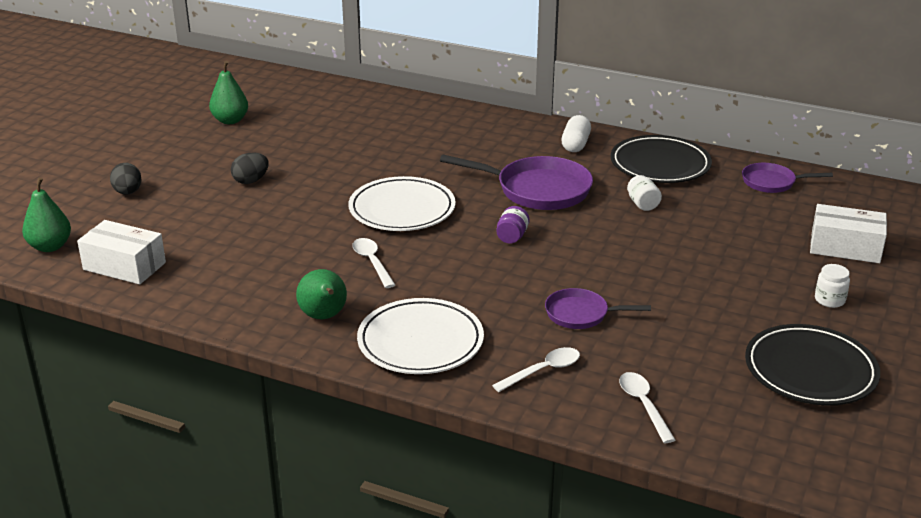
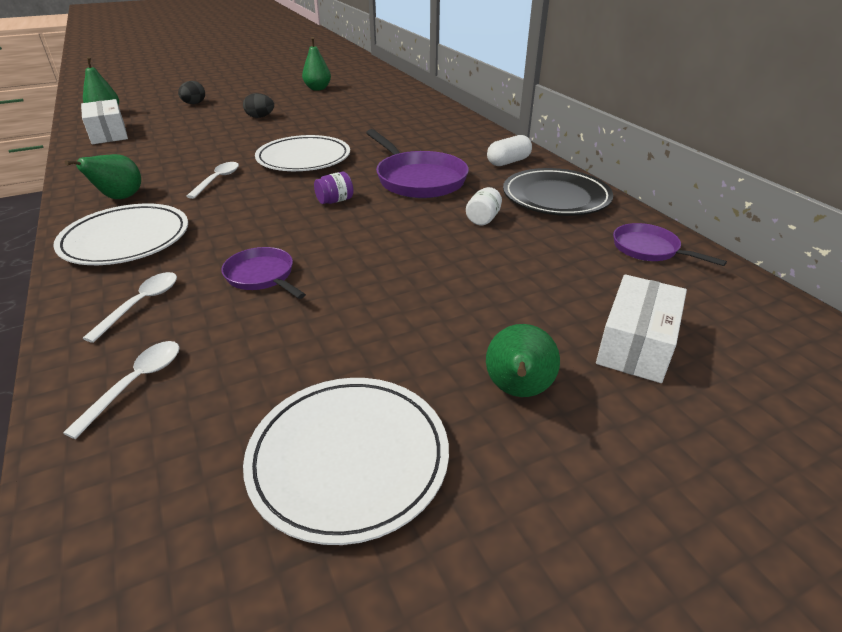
camera: 40 degrees right, 5 degrees up
white spoon [492,347,580,392] -> white spoon turned 75 degrees counterclockwise [83,272,177,343]
black plate [745,324,880,405] -> white plate [243,378,449,545]
white box [810,204,887,263] -> white box turned 60 degrees clockwise [596,274,687,383]
white jar [815,264,850,308] -> green pear [486,324,560,397]

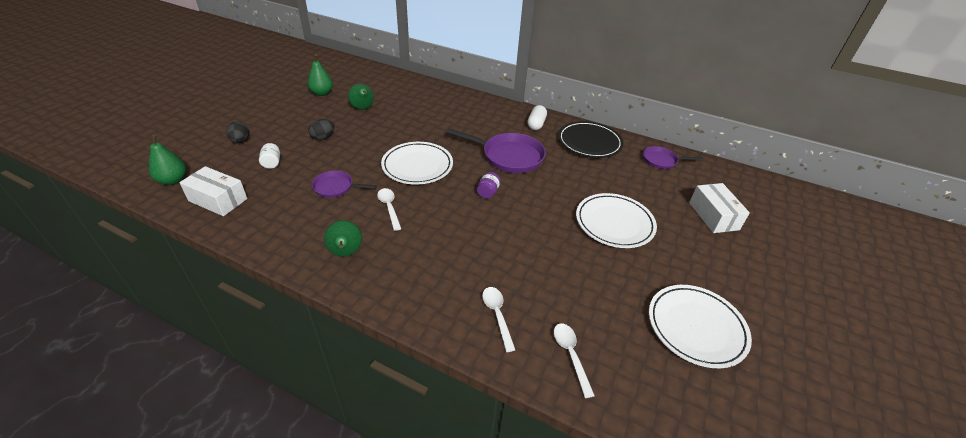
camera: 40 degrees left, 5 degrees up
white plate [53,204,188,265] -> white plate moved to [576,193,657,248]
purple pan [221,247,306,299] -> purple pan moved to [312,171,377,198]
white jar [466,187,502,225] -> white jar moved to [259,143,280,169]
green pear [486,324,560,397] -> green pear moved to [348,84,374,110]

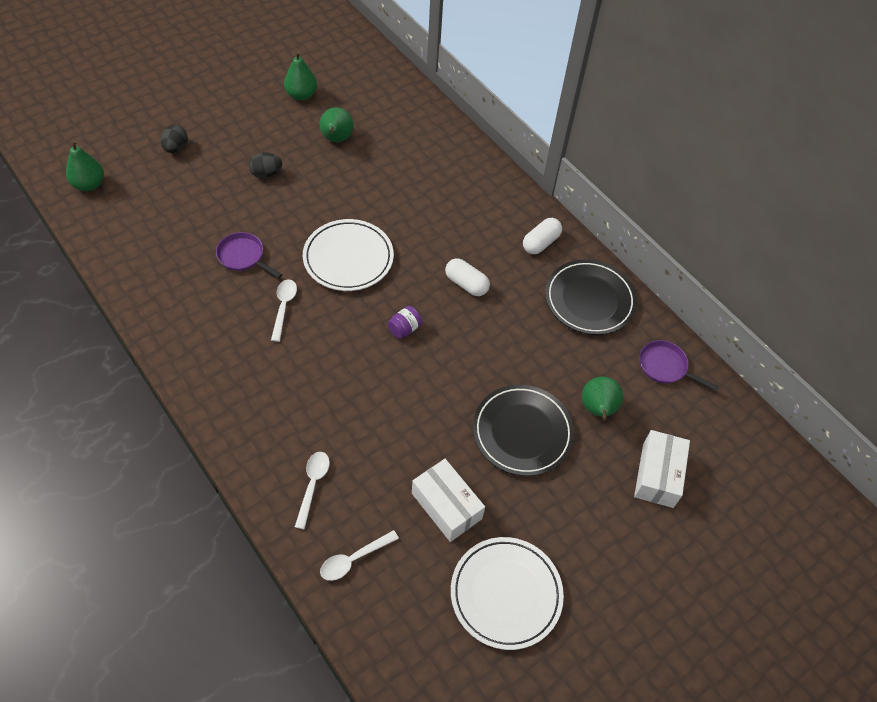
camera: 25 degrees right, 15 degrees up
white box [179,166,247,216] -> white box moved to [412,459,485,542]
white jar [259,143,280,169] -> none
green pear [324,220,362,257] -> green pear moved to [582,377,623,421]
purple pan [446,128,546,173] -> white capsule [445,258,490,296]
white spoon [554,323,595,398] -> white spoon turned 135 degrees counterclockwise [320,530,399,581]
white plate [576,193,657,248] -> black plate [473,385,574,476]

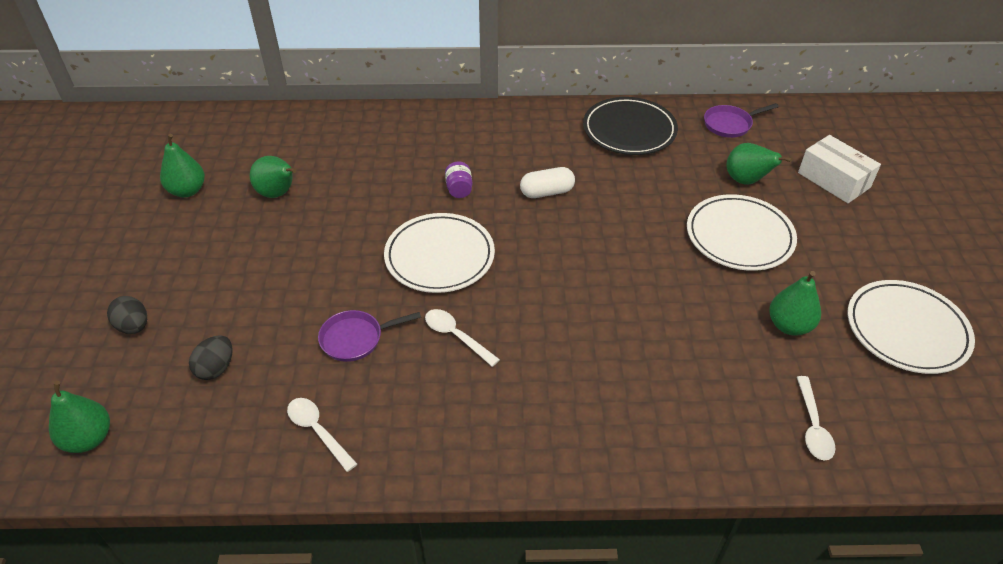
camera: 50 degrees left, 10 degrees down
black egg [249,152,282,178] -> black egg moved to [189,335,233,380]
white spoon [295,452,330,529] -> white spoon moved to [287,398,357,472]
purple jar [388,306,422,339] -> purple jar moved to [445,161,473,198]
white box [412,459,485,542] -> green pear [769,271,821,336]
black plate [473,385,574,476] -> white plate [687,194,797,271]
white capsule [523,218,562,254] -> none

